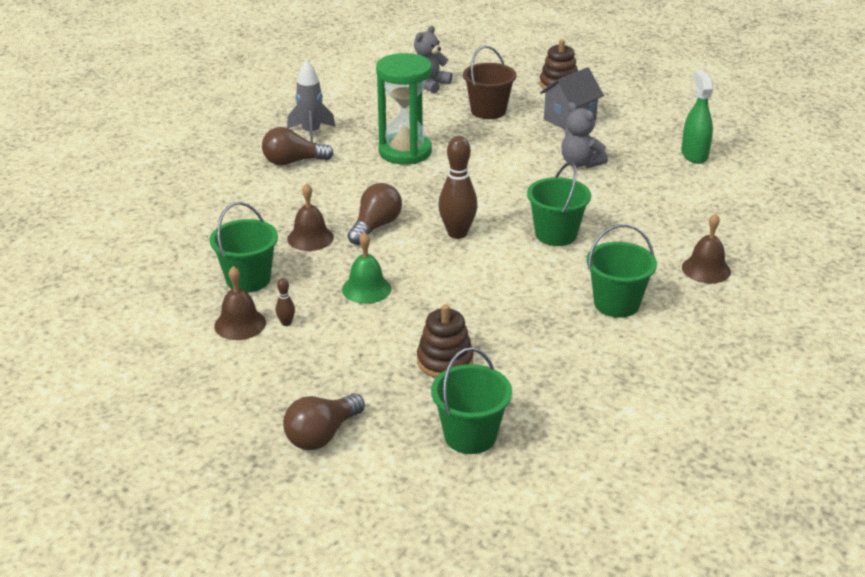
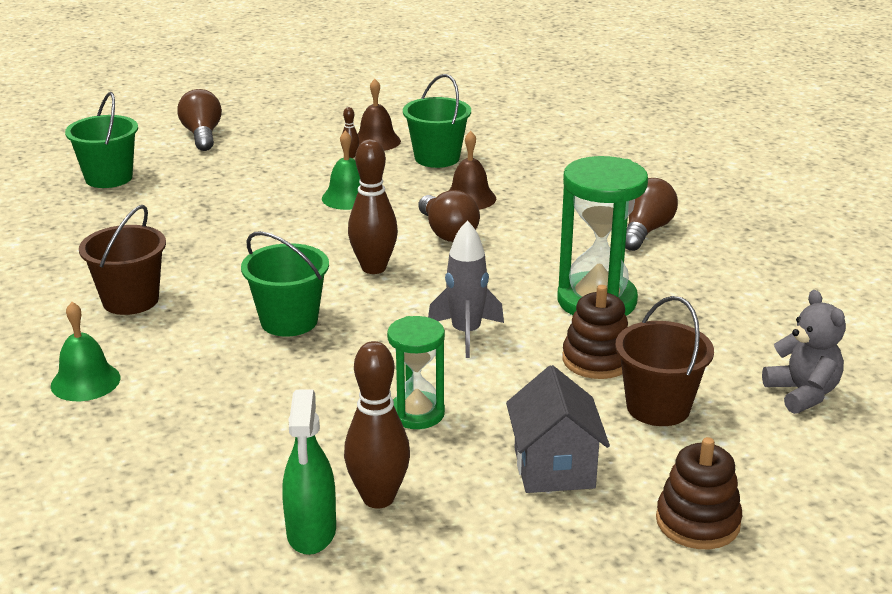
camera: 125 degrees right, 5 degrees down
grey rocket [287,60,335,142] -> grey rocket moved to [428,220,504,358]
brown stacking toy [417,304,473,378] -> brown stacking toy moved to [562,285,628,379]
grey teddy bear [561,102,608,168] -> green hourglass [387,316,445,429]
green bucket [587,224,657,318] -> brown bucket [79,205,166,315]
green spray bottle [681,70,713,164] -> green spray bottle turned 60 degrees clockwise [282,390,336,555]
brown bell [682,213,731,284] -> green bell [51,302,120,401]
none -> brown bowling pin [344,341,410,508]

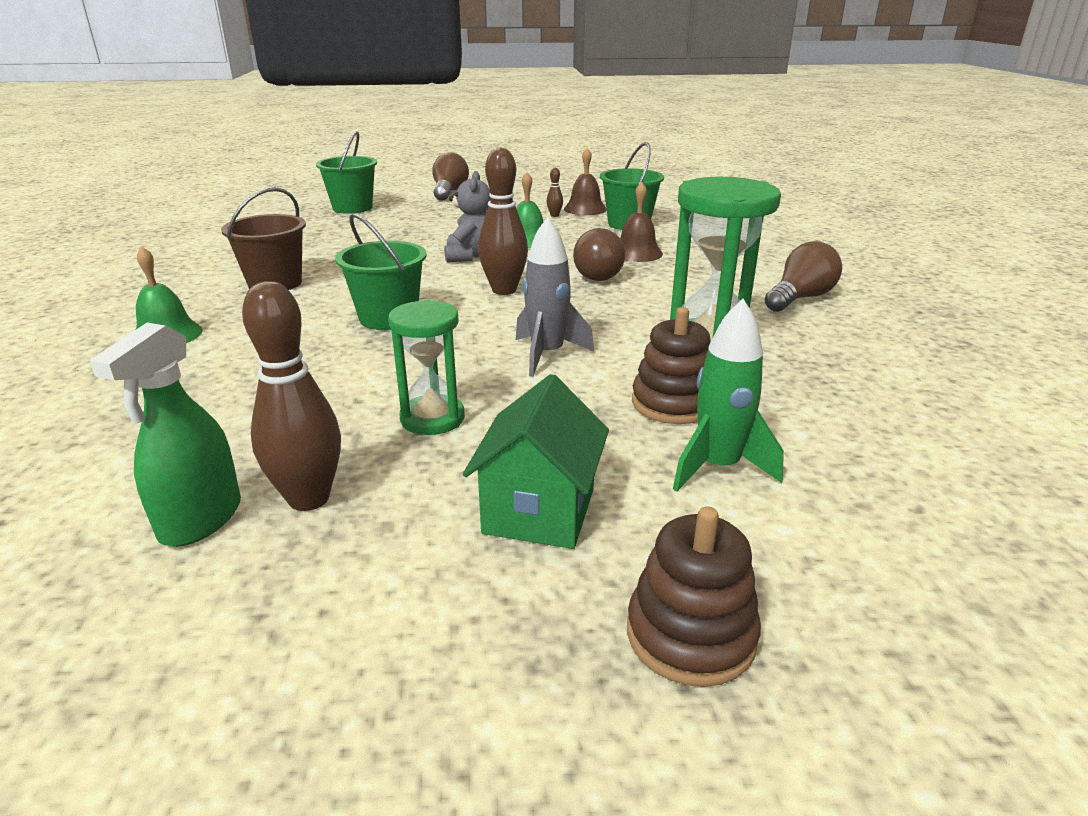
camera: 20 degrees right, 0 degrees up
grey house [506,365,610,493] -> green house [463,374,609,549]
brown bucket [615,296,714,426] -> green rocket [673,299,784,492]
grey teddy bear [762,290,846,414] -> grey teddy bear moved to [444,171,491,263]

